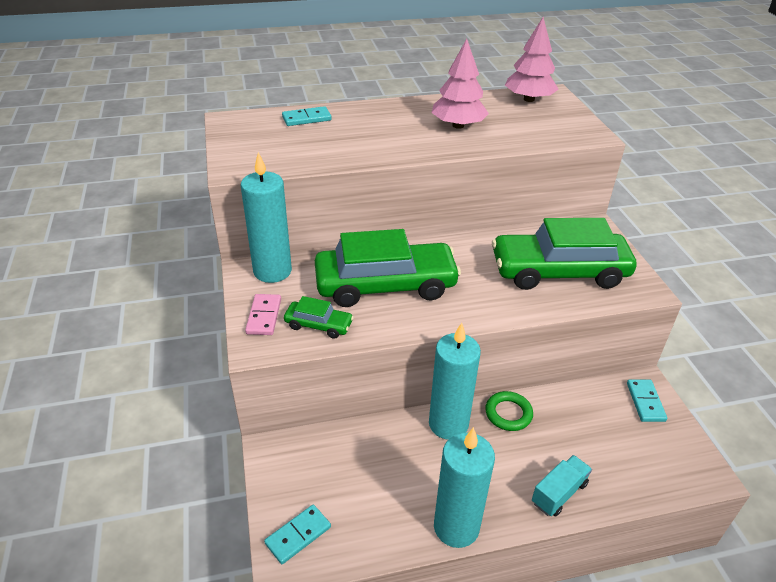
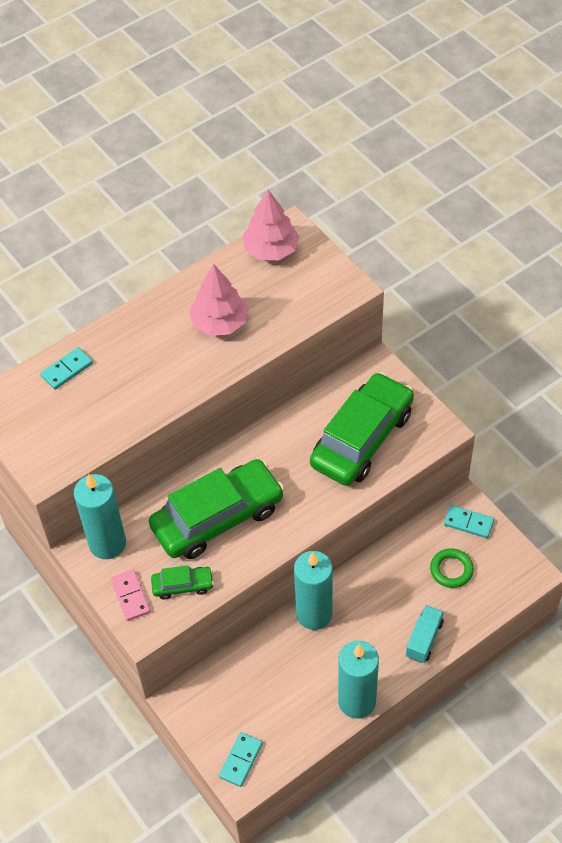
camera: 20 degrees left, 15 degrees up
green ring [485,391,533,431] -> green ring moved to [430,548,474,588]
green car [492,218,637,290] -> green car turned 150 degrees clockwise [310,372,414,486]
turquoise domino [627,379,667,422] -> turquoise domino turned 45 degrees counterclockwise [444,505,494,538]

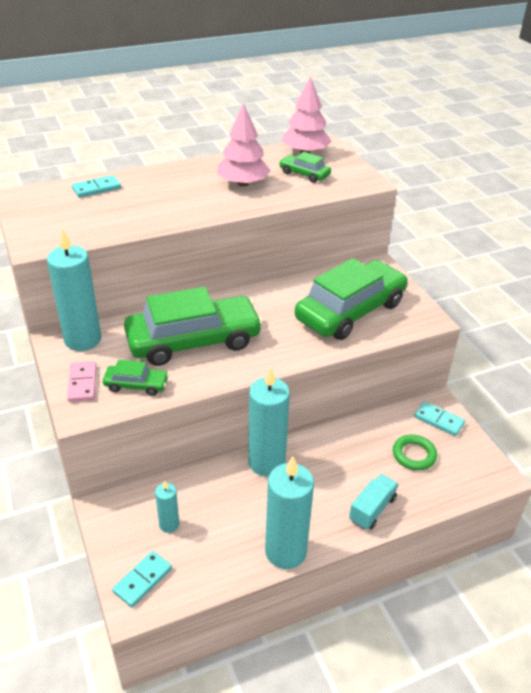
camera: 10 degrees right, 15 degrees down
none -> turquoise candle [155,480,179,533]
none -> green car [279,152,331,183]

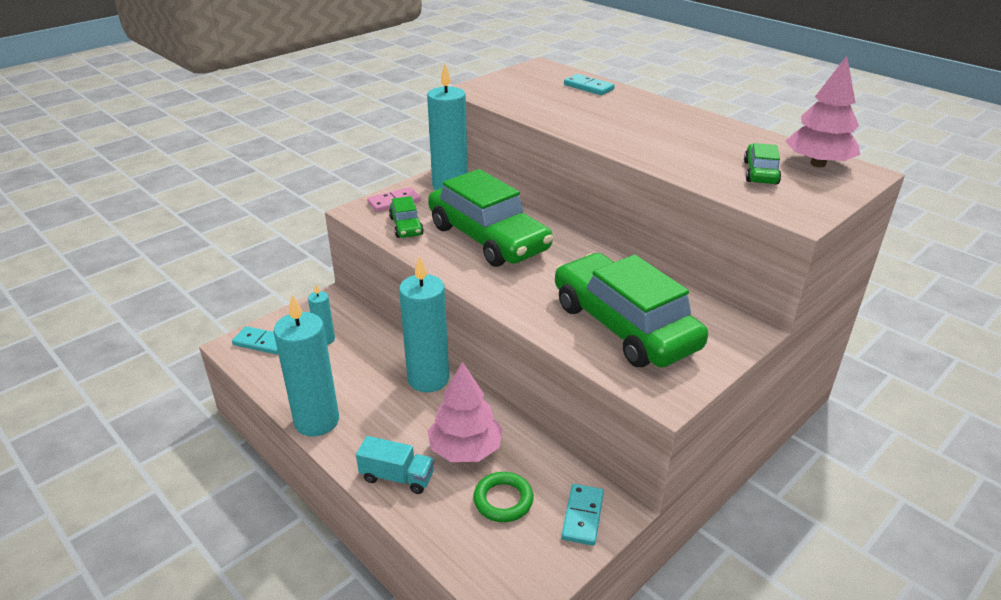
camera: 70 degrees right, 5 degrees down
pink tree [217,103,271,187] -> pink tree moved to [428,362,503,462]
green car [295,258,408,340] -> green car turned 150 degrees counterclockwise [555,253,708,367]

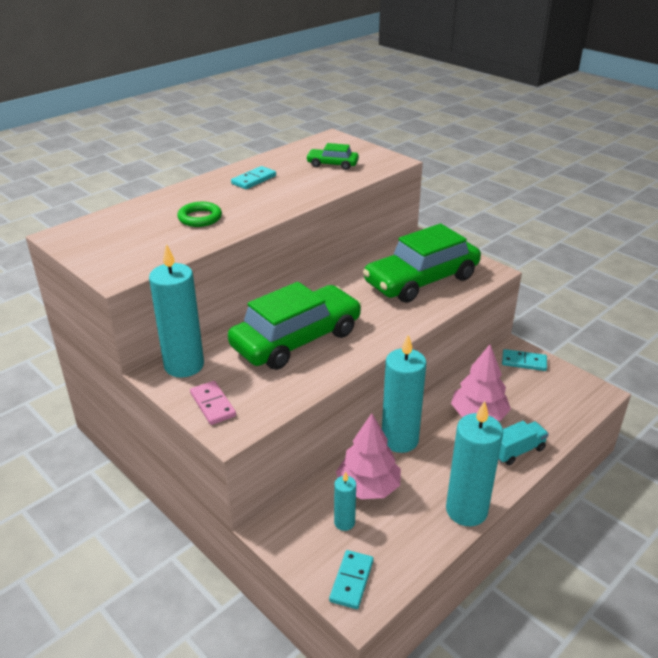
camera: 90 degrees left, 0 degrees up
turquoise truck [356,436,434,494] -> turquoise truck turned 45 degrees clockwise [498,421,549,465]
green car [389,196,424,238] -> none
green ring [473,472,533,522] -> green ring moved to [177,202,222,227]
turquoise domino [564,74,615,95] -> turquoise domino moved to [231,166,276,189]
pink tree [785,56,860,167] -> pink tree moved to [336,413,401,499]

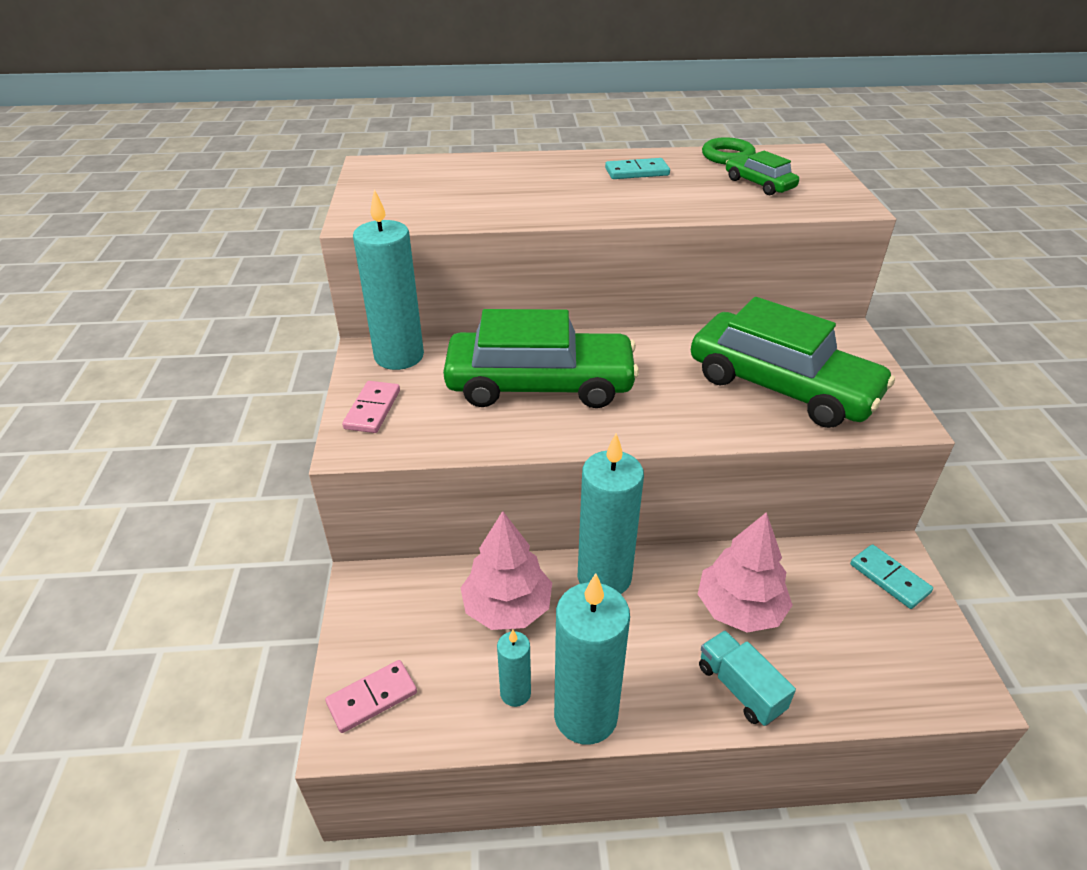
camera: 40 degrees right, 5 degrees up
green ring [177,202,222,227] -> green ring moved to [702,137,756,164]
turquoise domino [329,550,374,609] -> pink domino [325,660,417,733]
turquoise candle [334,471,356,531] -> turquoise candle moved to [497,630,531,707]
green car [363,224,481,303] -> green car turned 150 degrees counterclockwise [691,297,895,428]
turquoise truck [498,421,549,465] -> turquoise truck turned 135 degrees counterclockwise [699,630,796,726]

